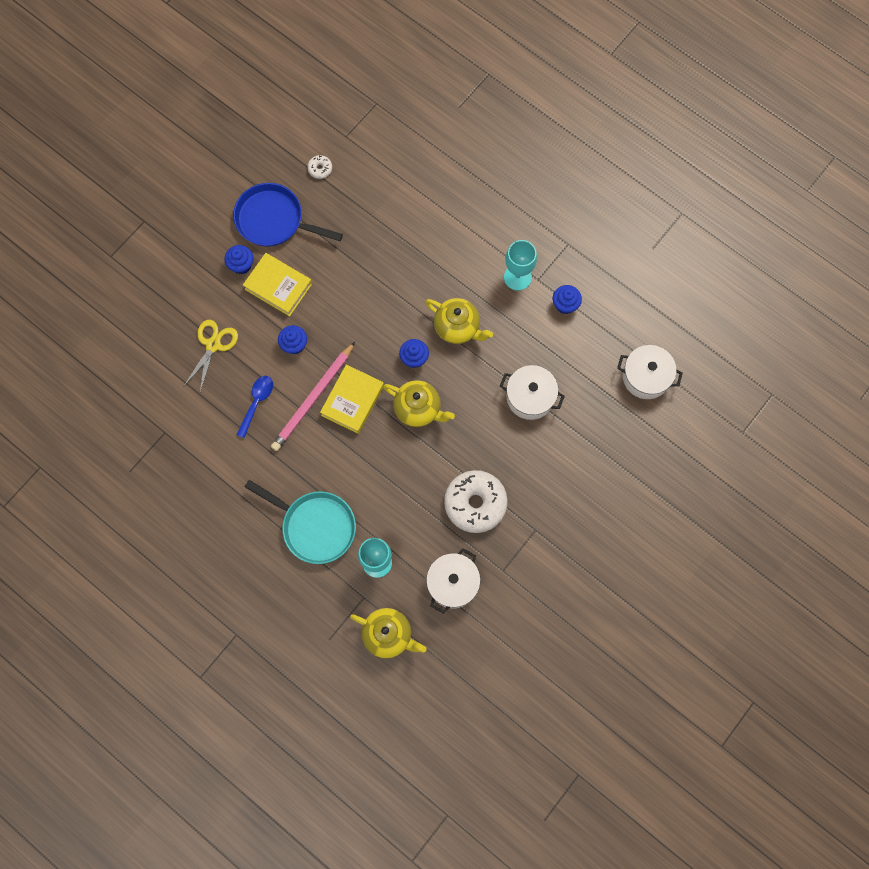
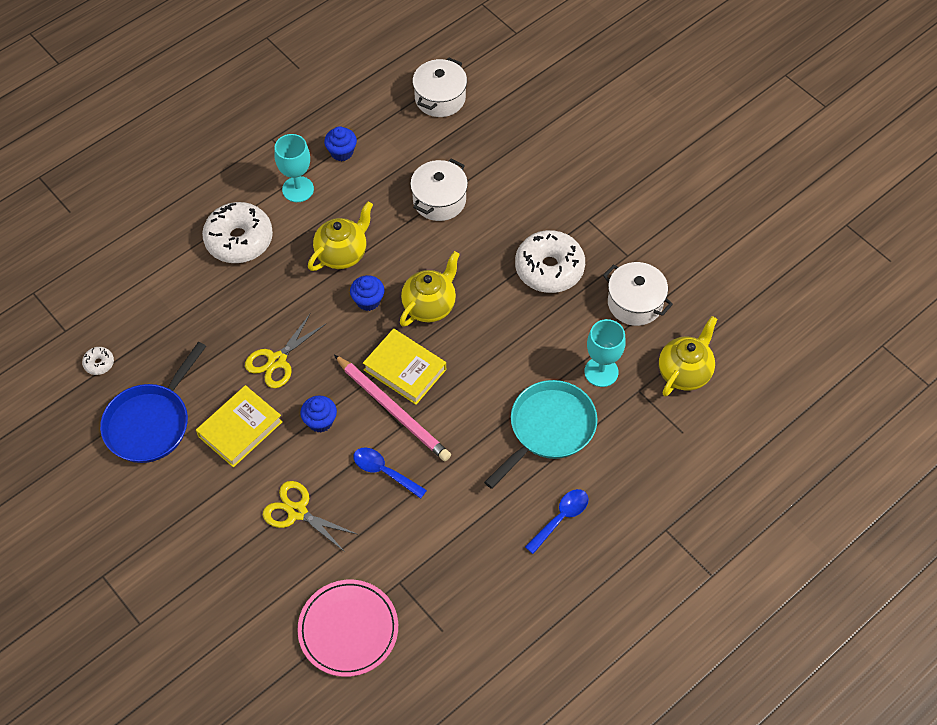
camera: 80 degrees left, 15 degrees down
blue cupcake [224,245,253,274] -> none
none -> white donut [202,202,273,263]
none -> yellow scissors [245,314,326,388]
none -> pink plate [297,580,398,677]
none -> blue spoon [525,489,589,554]

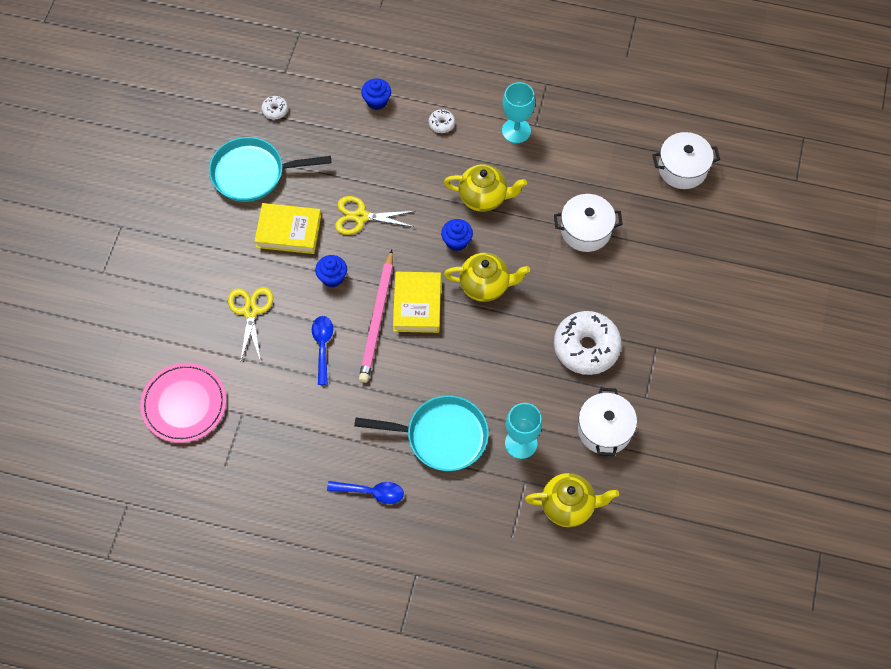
camera: 55 degrees right, 5 degrees up
blue pan [100,342,206,463] -> turquoise pan [209,137,331,202]
white donut [202,202,273,263] -> white donut [429,109,455,133], size x0.43
blue cupcake [324,126,357,161] -> blue cupcake moved to [361,78,391,110]

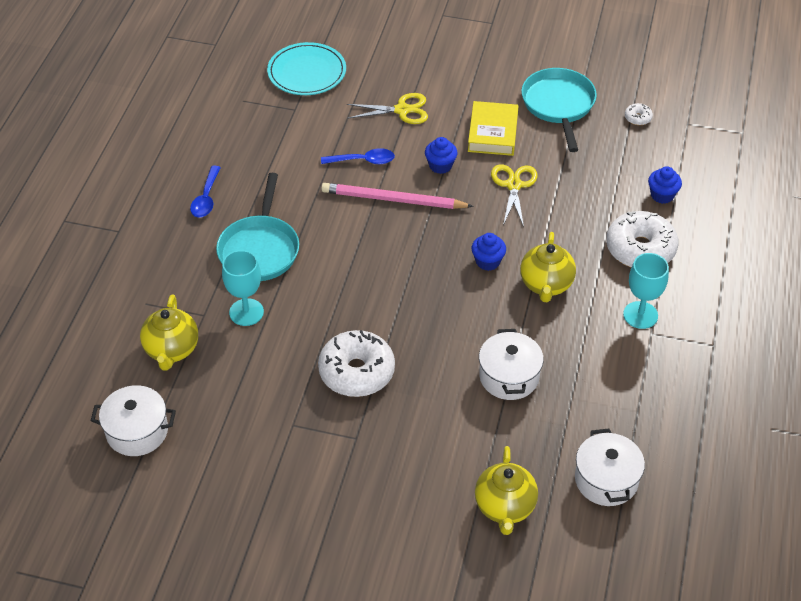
camera: 90 degrees right, 15 degrees down
pink plate [140,363,226,443] -> turquoise plate [267,42,346,95]
yellow book [393,272,441,333] -> none
white donut [429,109,455,133] -> white donut [606,211,679,267], size x2.35
yellow teapot [444,253,530,302] -> yellow teapot moved to [475,446,538,535]
white pot [578,388,637,456] -> white pot moved to [91,385,176,456]

